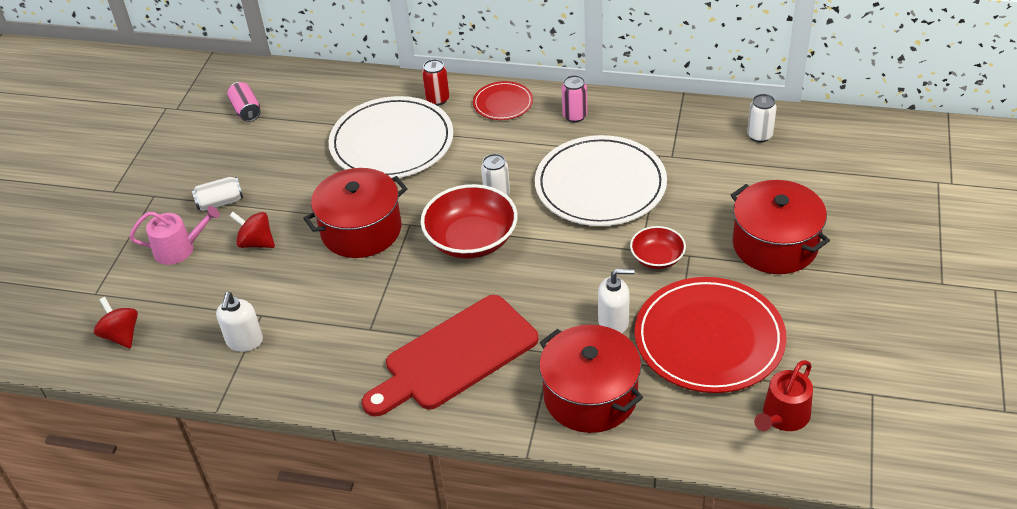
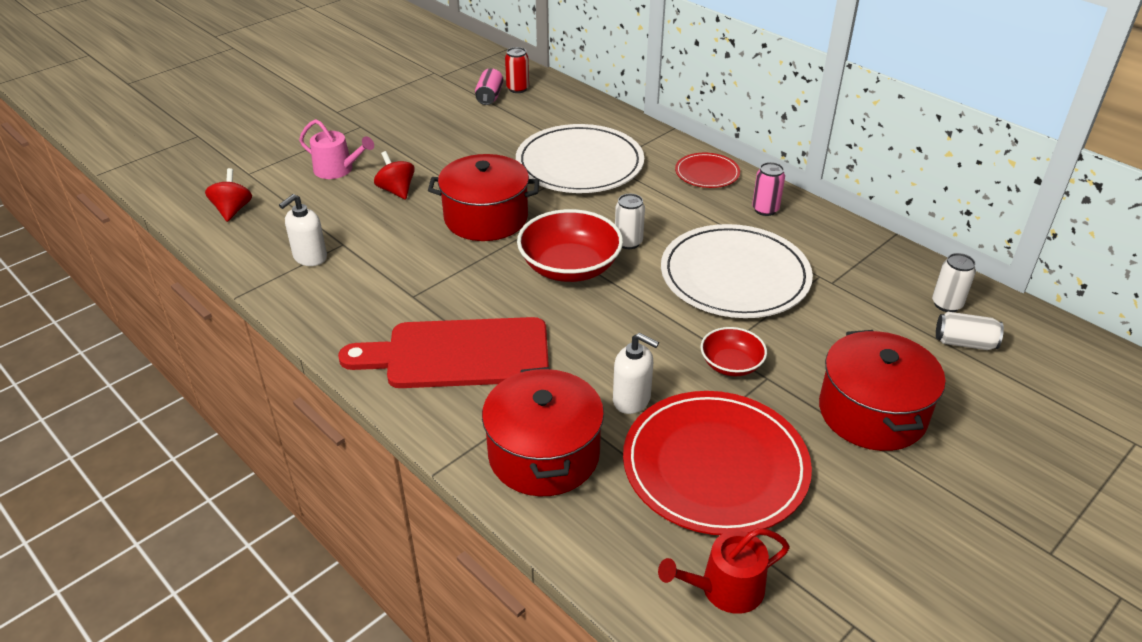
camera: 30 degrees right, 5 degrees down
white can [192,177,243,211] -> white can moved to [936,312,1004,350]
red can [422,59,449,106] -> red can moved to [505,47,529,93]

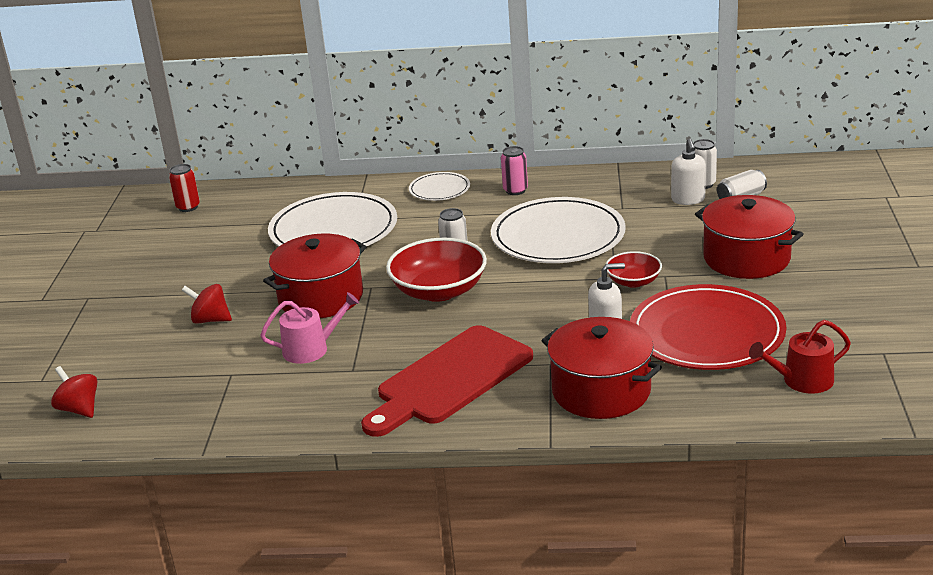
camera: 40 degrees left, 10 degrees down
white soap dispenser [279,194,327,266] -> white soap dispenser moved to [671,139,706,205]
pink watering can [299,119,374,179] -> pink watering can moved to [260,292,359,364]
pink can [475,68,504,105] -> none
red watering can [658,528,790,614] -> red watering can turned 45 degrees clockwise [749,320,851,394]
red plate [675,153,740,188] -> white plate [409,172,470,201]

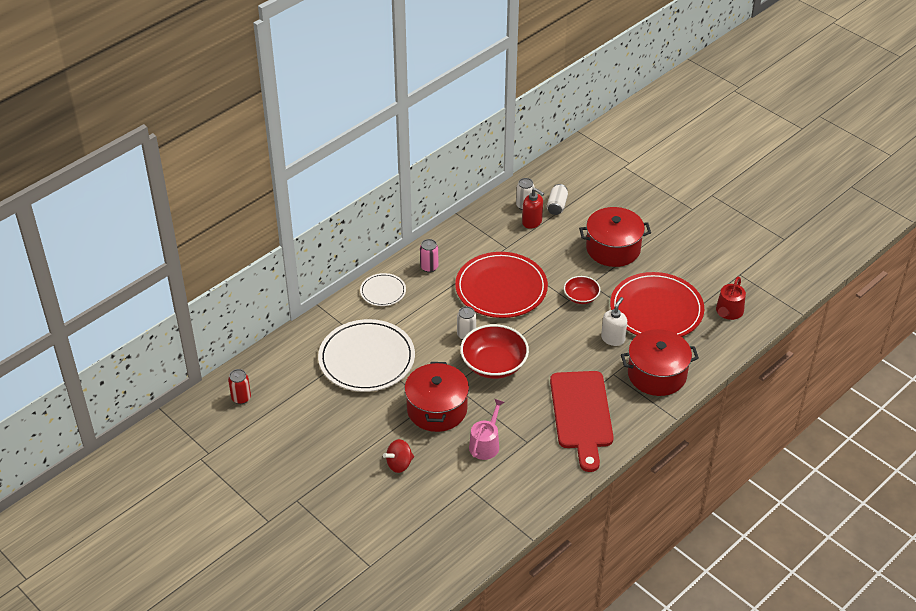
camera: 50 degrees left, 15 degrees up
red spinning top [51,366,97,418] -> none
white plate [491,197,626,263] -> red plate [455,252,548,318]
white soap dispenser [671,139,706,205] -> red soap dispenser [522,188,544,229]

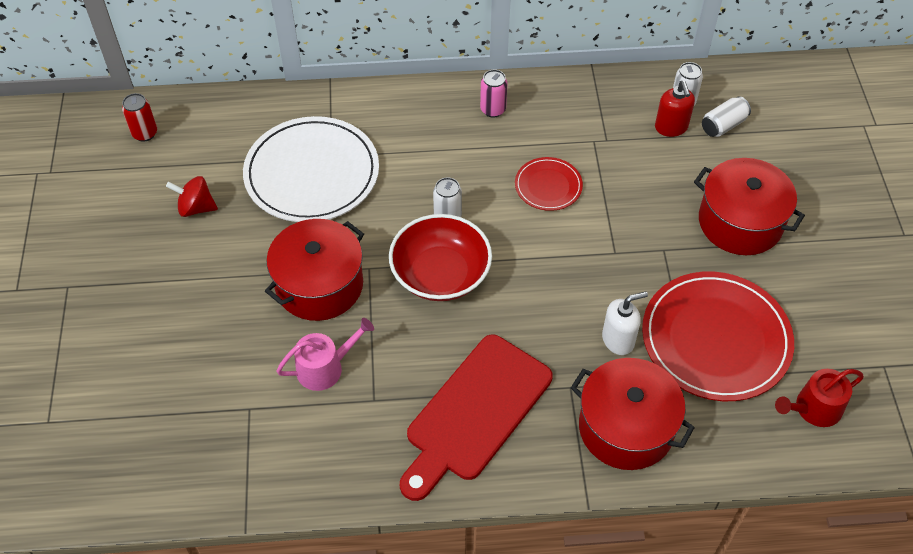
camera: 40 degrees right, 10 degrees up
white plate [360,273,406,306] -> none
red spinning top [383,439,414,473] -> red spinning top moved to [166,176,218,217]
red plate [455,252,548,318] -> red plate [515,157,583,211], size x0.50
red bowl [564,276,600,304] -> none

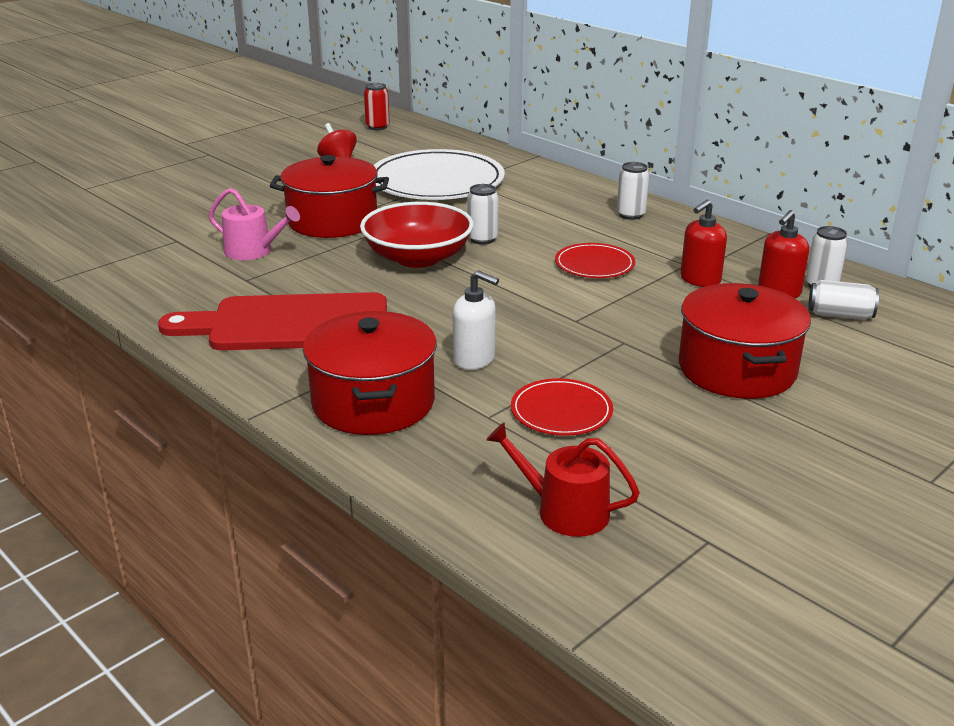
camera: 50 degrees right, 25 degrees down
pink can [480,69,508,118] -> white can [617,162,649,220]
red plate [642,272,794,401] -> red plate [511,378,613,436], size x0.50
none -> red soap dispenser [680,199,727,287]

